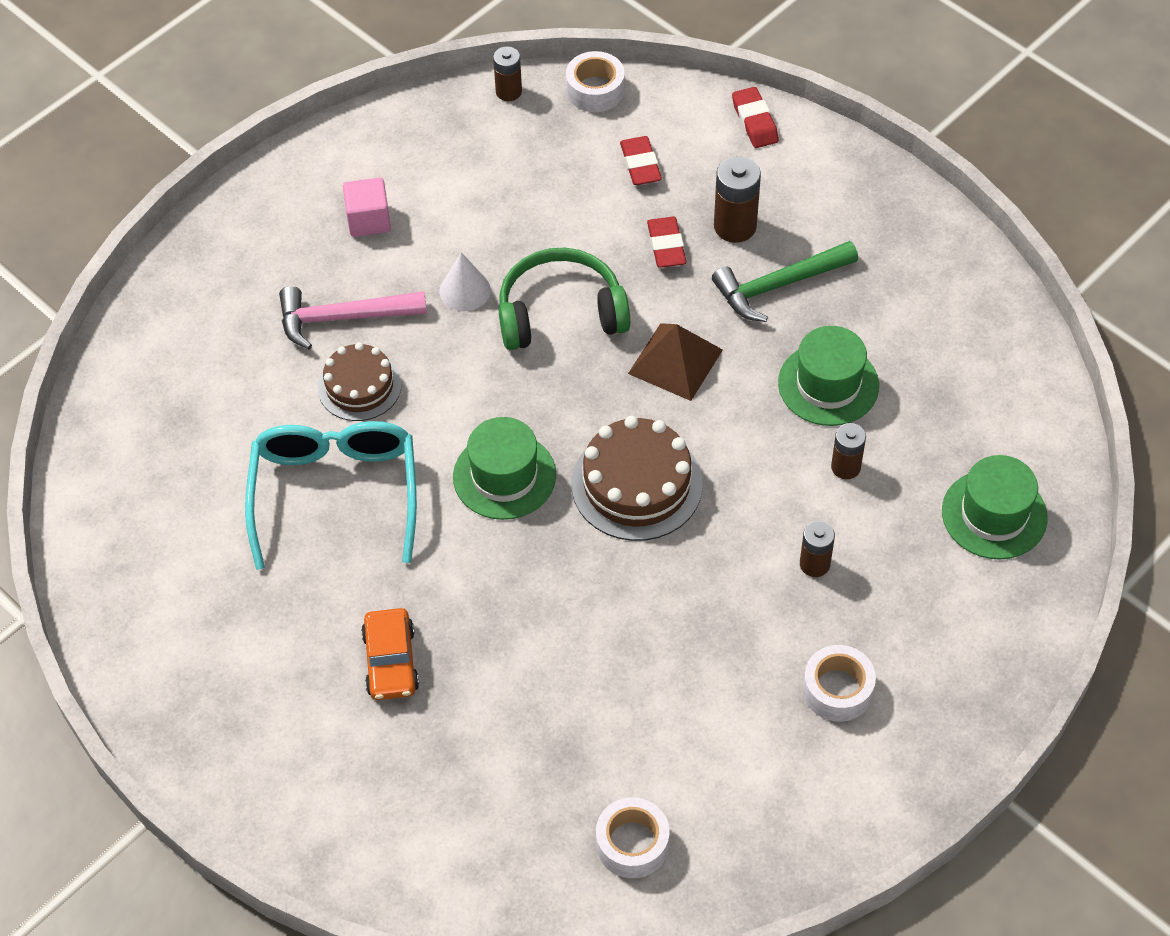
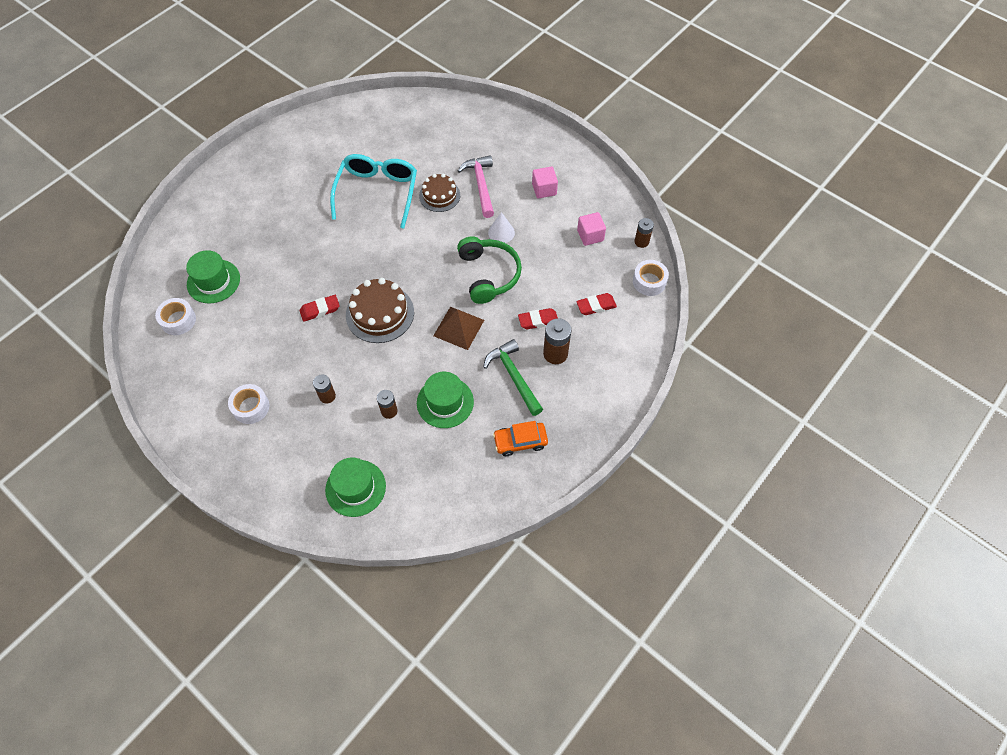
camera: 85 degrees right, 5 degrees up
turquoise glasses [245,421,417,570] -> turquoise glasses turned 75 degrees counterclockwise [330,154,417,229]
orange car [361,608,419,700] -> orange car moved to [493,421,548,456]
green hat [453,417,556,520] -> green hat moved to [186,250,240,303]
red eraser [732,87,779,148] -> red eraser moved to [300,295,340,322]
none -> pink cube [577,212,606,246]

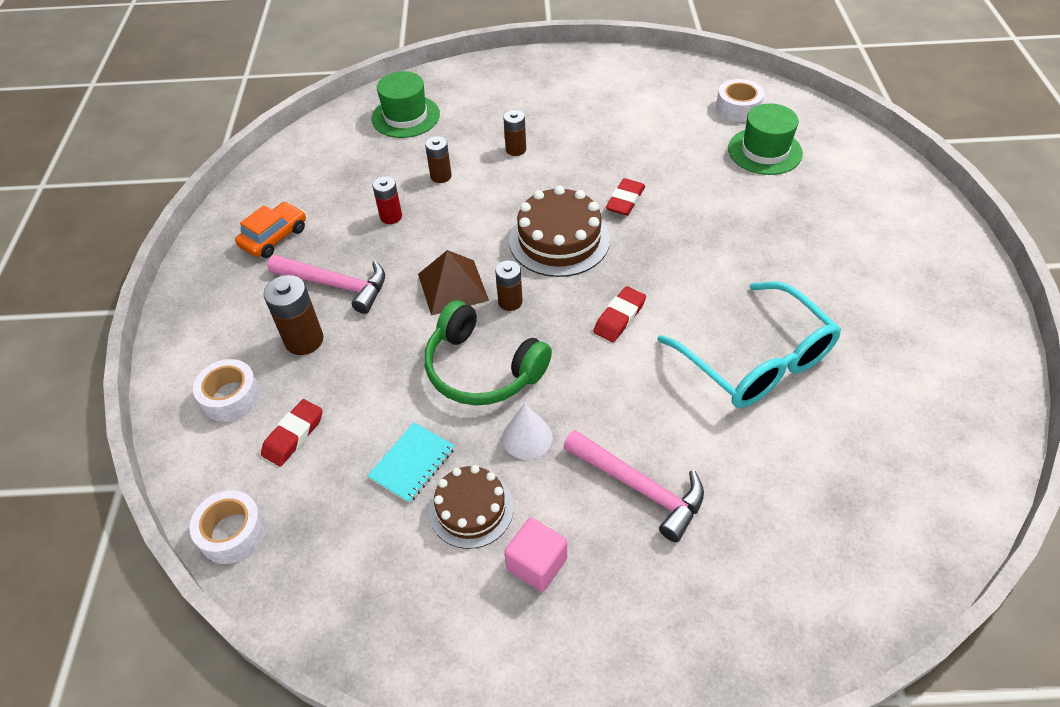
camera: 140 degrees right, 10 degrees down
white tape [228,384,270,424] -> white tape moved to [193,359,261,422]
green hat [417,372,474,428] -> red battery [372,176,402,224]
brown cake [419,174,460,212] -> brown cake moved to [429,465,514,549]
green hammer [483,339,543,416] -> pink hammer [267,255,385,314]
red eraser [518,308,558,329] -> red eraser moved to [593,286,646,342]
pink cube [577,212,606,246] -> none
brown battery [634,218,654,248] -> brown battery moved to [495,260,523,311]
none -> turquoise notebook [367,422,455,503]

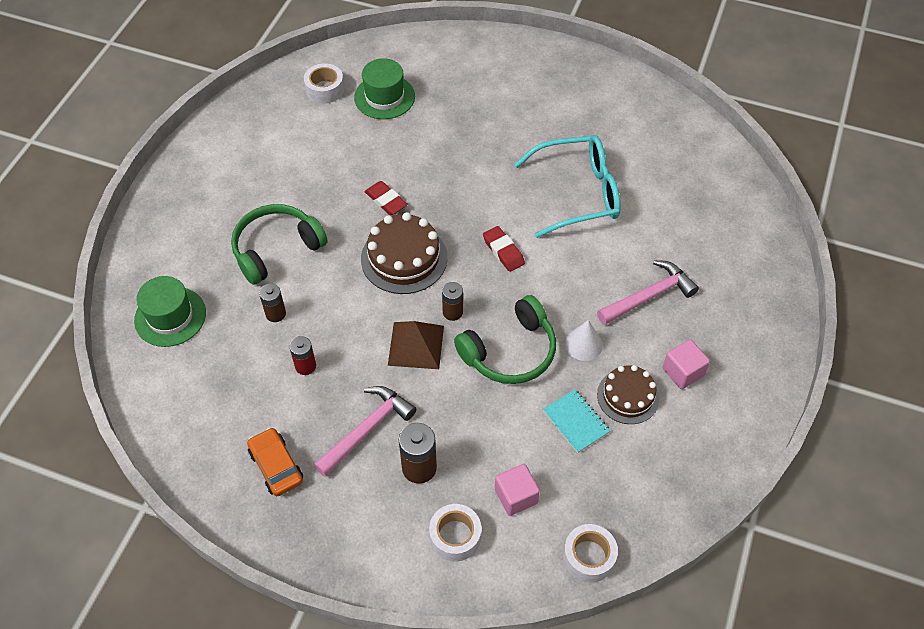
camera: 70 degrees left, 5 degrees up
red eraser [261,399,323,466] -> pink cube [495,464,540,516]
brown battery [503,110,526,156] -> green headphones [231,204,328,285]

